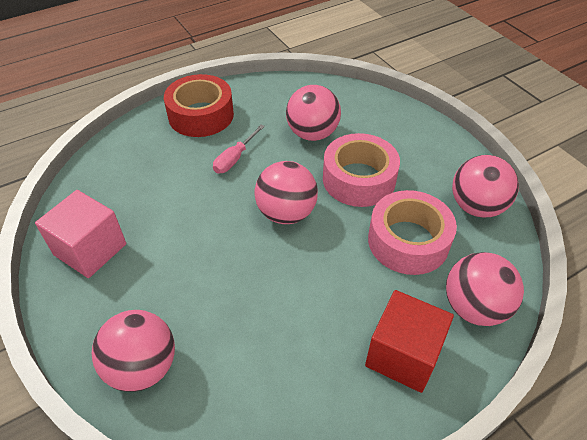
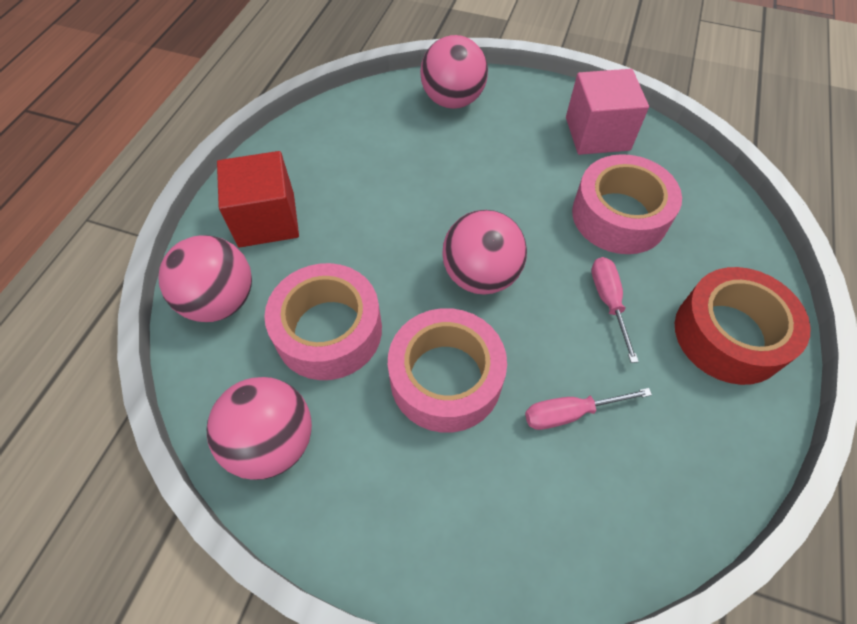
camera: 140 degrees right, 10 degrees up
pink ball [286,85,341,141] -> pink screwdriver [525,388,652,430]
none -> pink tape [572,154,682,254]

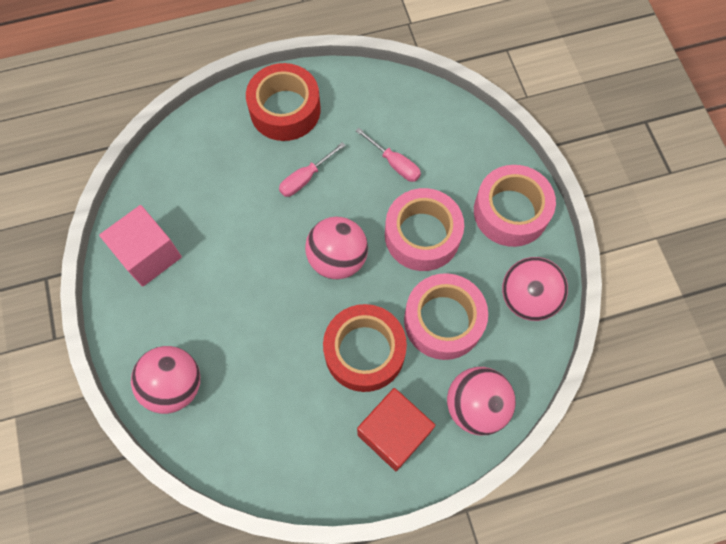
camera: 125 degrees left, 10 degrees up
pink tape [572,154,682,254] -> pink tape moved to [474,165,556,247]
none -> red tape [323,304,407,392]

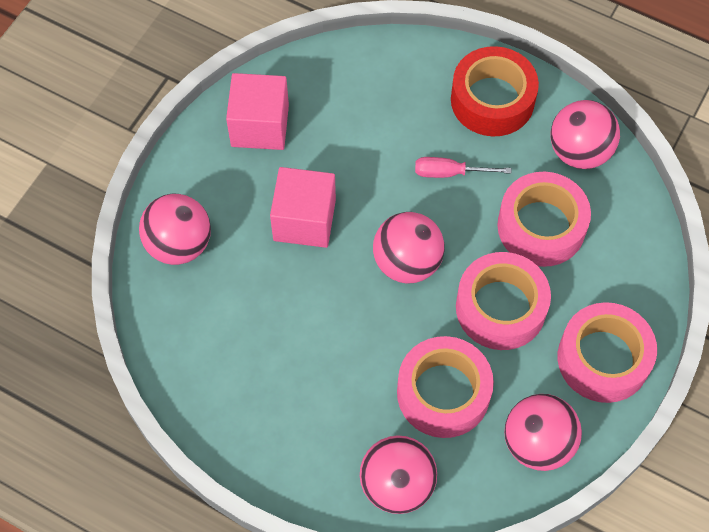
camera: 45 degrees right, 5 degrees down
red tape [323,304,407,392] -> none
pink screwdriver [356,128,421,182] -> pink tape [497,172,591,267]
red cube [357,388,436,471] -> none
none -> pink cube [270,167,336,248]
none -> pink ball [550,100,620,169]

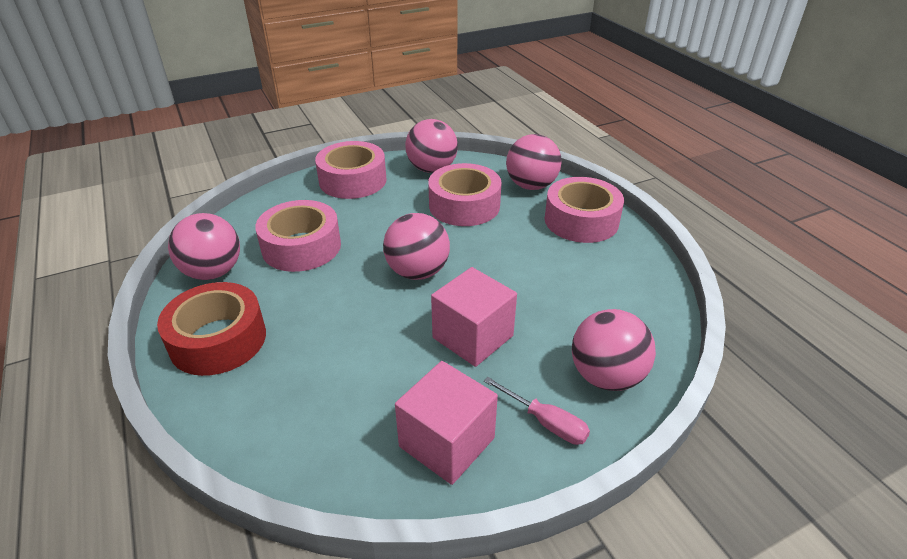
camera: 145 degrees left, 25 degrees down
pink screwdriver [415,157,511,178] -> pink screwdriver moved to [484,377,590,445]
pink tape [456,252,551,350] -> pink tape moved to [545,177,624,243]

